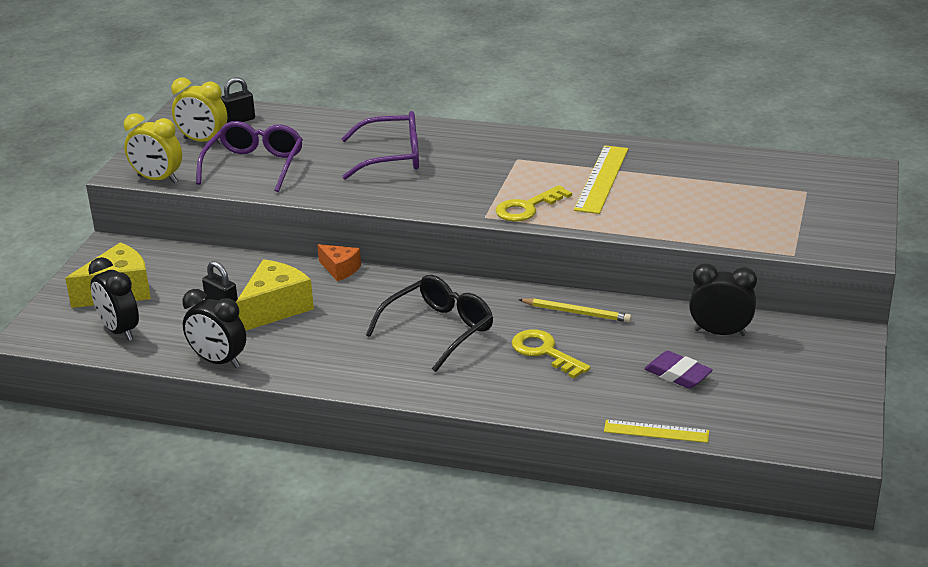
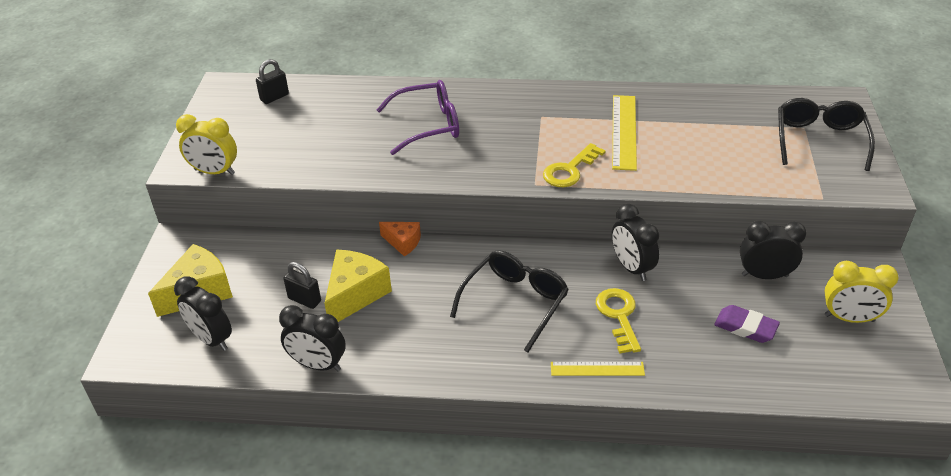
camera: 10 degrees left, 10 degrees up
yellow clock [171,78,227,144] -> yellow clock moved to [825,261,898,323]
purple glasses [196,121,303,192] -> none
yellow key [511,329,591,379] -> yellow key turned 45 degrees clockwise [596,288,641,354]
yellow pencil [518,298,632,322] -> black clock [612,204,659,281]
yellow ruler [604,420,709,443] -> yellow ruler moved to [551,362,645,376]
none -> black glasses [778,98,875,171]

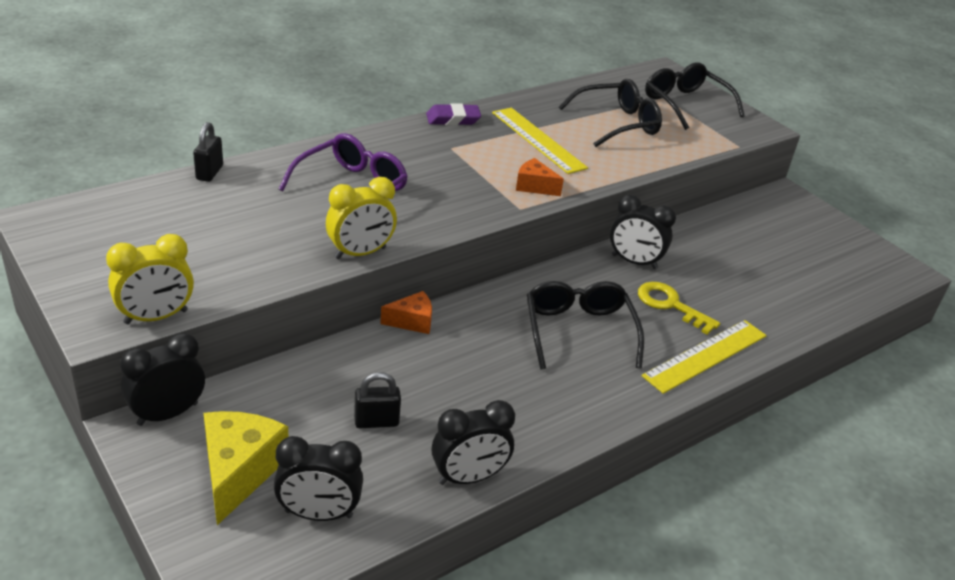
camera: 45 degrees left, 5 degrees down
black padlock [256,59,289,104] -> black padlock moved to [193,122,223,182]
yellow cheese [324,250,392,322] -> none
yellow key [543,143,606,187] -> orange cheese [516,158,564,196]
yellow ruler [551,362,645,376] -> yellow ruler [641,320,767,394], size x1.61
purple eraser [714,305,780,343] -> purple eraser moved to [426,103,481,125]
black clock [740,221,807,279] -> black clock moved to [120,333,205,426]
yellow clock [825,261,898,323] -> yellow clock moved to [326,177,397,259]
none -> black glasses [559,79,662,147]

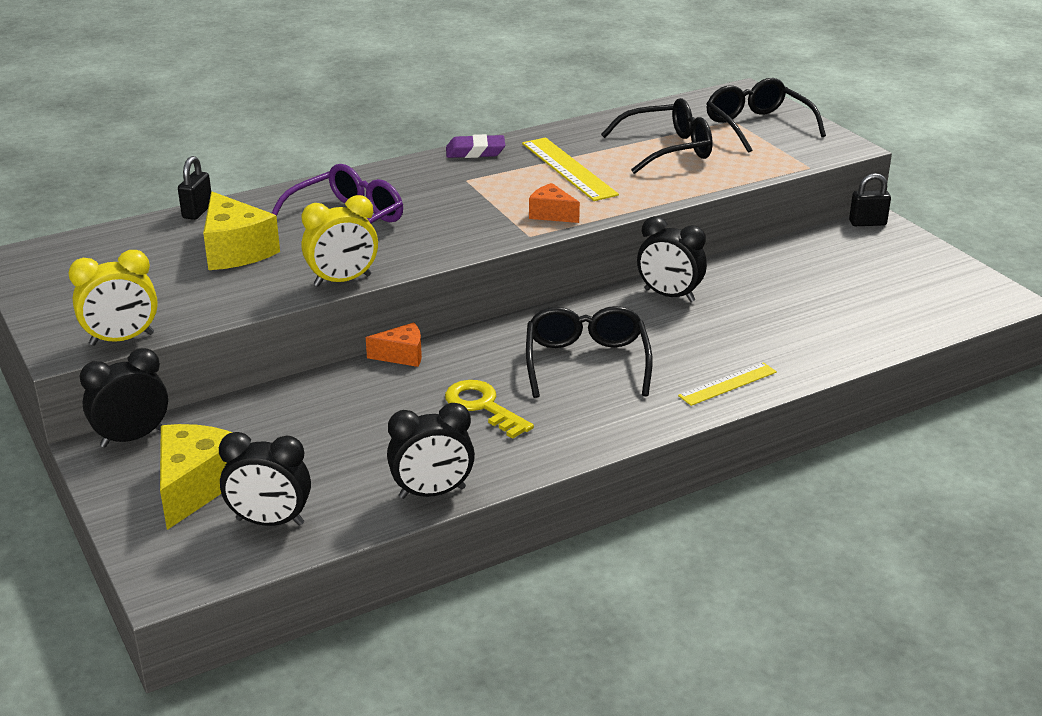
camera: 10 degrees right, 5 degrees down
black padlock [354,372,401,428] -> black padlock moved to [849,173,891,226]
yellow key [638,282,720,335] -> yellow key moved to [445,380,534,439]
yellow ruler [641,320,767,394] -> yellow ruler [678,362,777,406], size x0.62
none -> yellow cheese [203,192,280,270]

